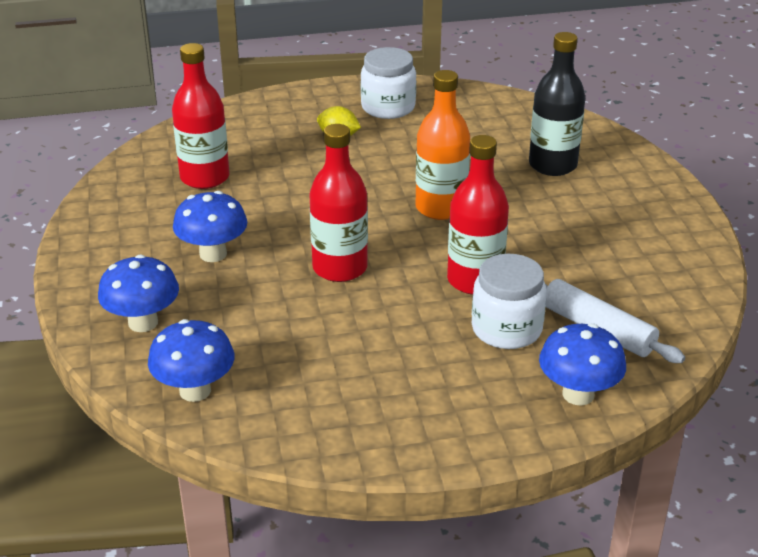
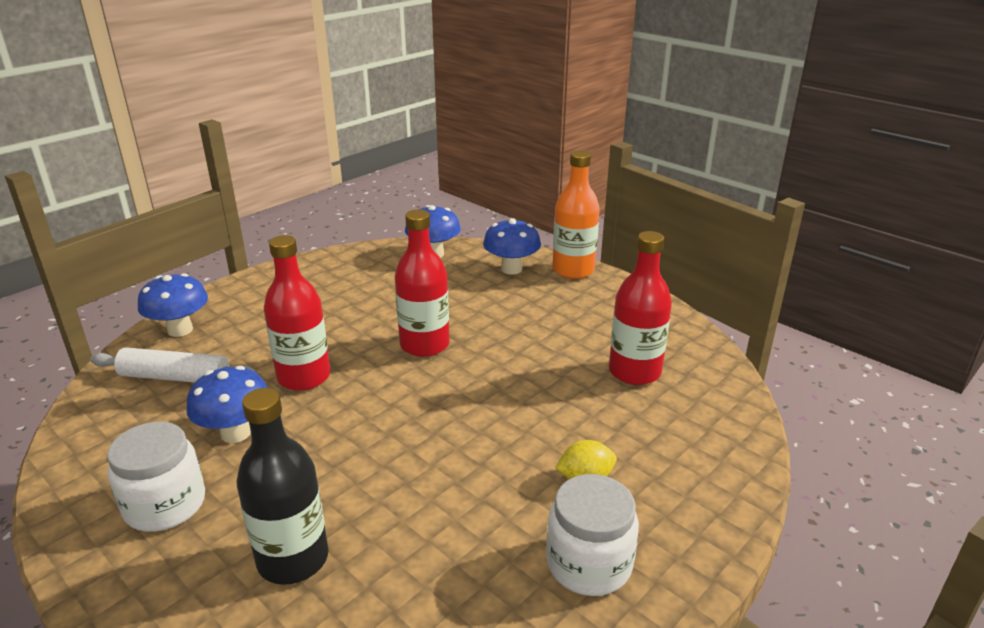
camera: 145 degrees right, 5 degrees down
blue mushroom [173,191,247,262] -> blue mushroom moved to [186,366,268,443]
orange bottle [416,70,470,220] -> orange bottle moved to [552,150,600,279]
white jar [472,254,547,349] -> white jar moved to [107,422,205,532]

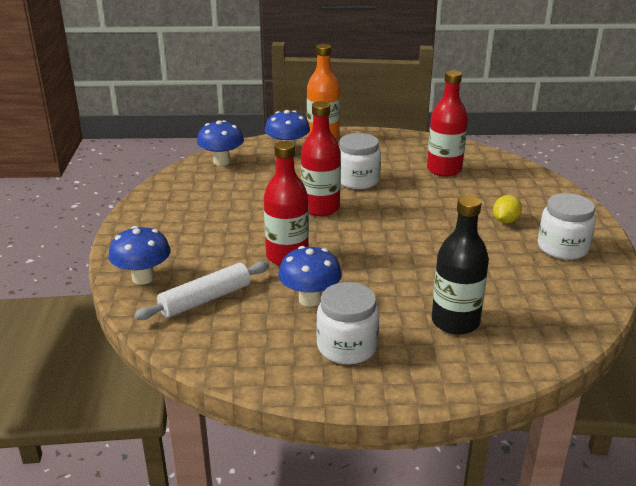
camera: 45 degrees left, 0 degrees up
none -> white jar [339,133,381,189]

